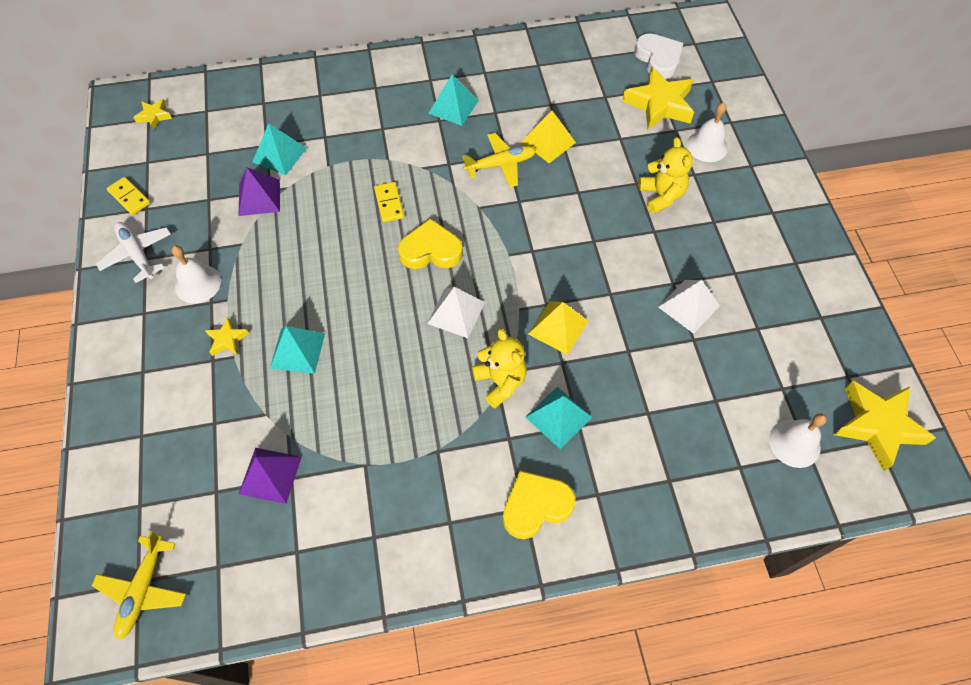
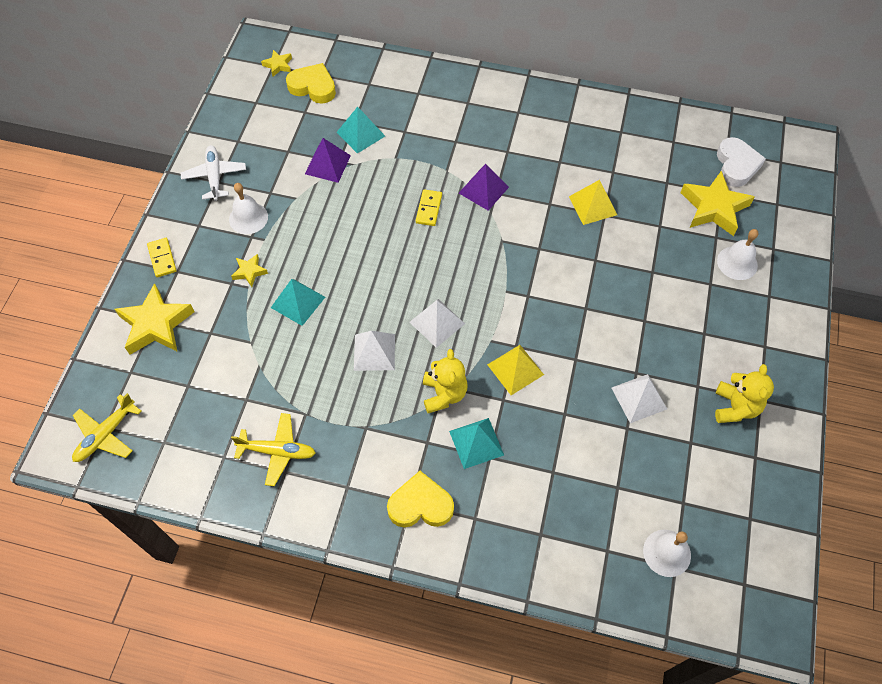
camera: 25 degrees right, 0 degrees up
yellow domino [107,177,150,215] -> yellow domino moved to [147,238,176,277]
purple pyramid [239,448,302,504] -> purple pyramid moved to [459,164,509,211]
yellow heart [398,219,463,269] -> yellow heart moved to [286,63,336,104]
turquoise pyramid [428,74,479,126] -> none
yellow plane [462,133,536,187] -> yellow plane moved to [231,413,316,486]
yellow teddy bear [638,137,693,214] -> yellow teddy bear moved to [715,364,774,423]
yellow star [833,381,936,471] -> yellow star moved to [114,283,195,355]
none -> white pyramid [354,331,395,371]

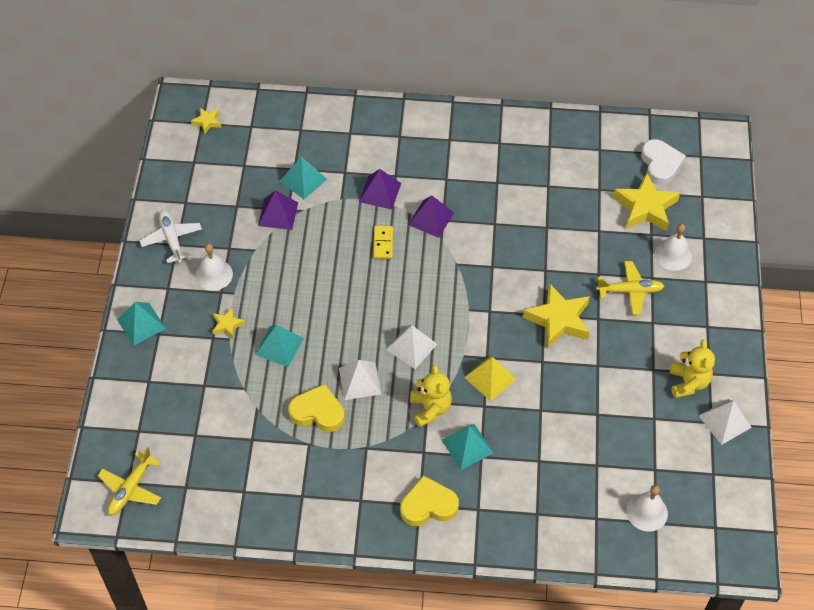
camera: 10 degrees left, 5 degrees down
yellow star [114,283,195,355] -> yellow star moved to [523,284,590,348]
yellow domino [147,238,176,277] -> turquoise pyramid [117,302,166,345]
yellow plane [231,413,316,486] -> yellow plane moved to [596,261,664,315]
yellow heart [286,63,336,104] -> yellow heart moved to [288,384,345,432]
yellow pyramid [569,180,617,225] -> none
white pyramid [612,374,667,423] -> white pyramid moved to [699,399,752,445]
none -> purple pyramid [359,169,401,210]

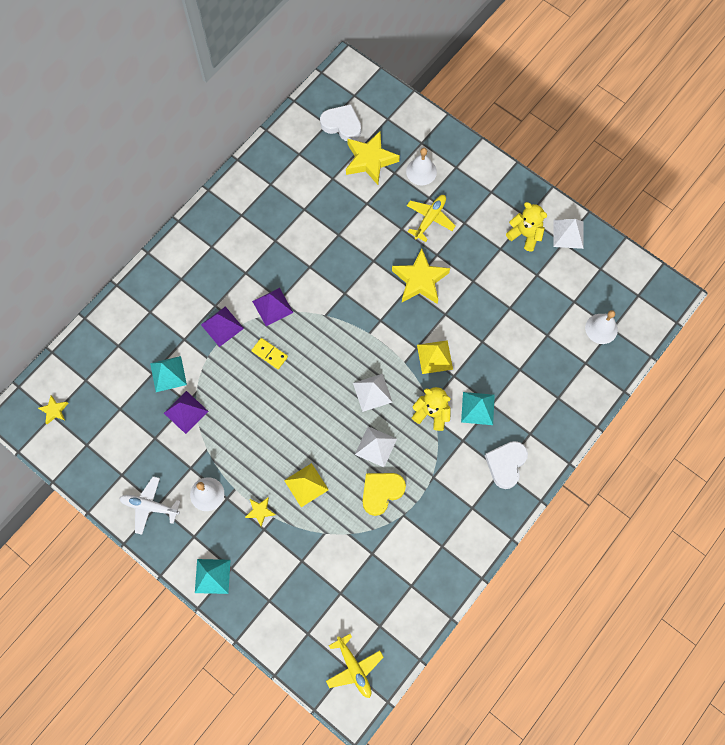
camera: 55 degrees left, 15 degrees up
turquoise pyramid [255,325,304,367] -> yellow pyramid [284,463,329,507]
yellow heart [400,475,459,526] -> white heart [485,441,528,489]

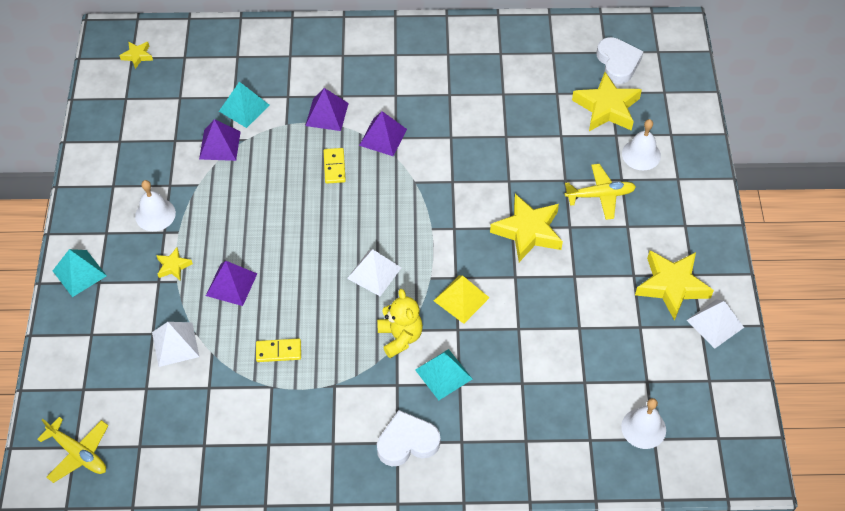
camera: 50 degrees right, 15 degrees down
white plane [119,476,180,535] -> none
yellow pyramid [284,463,329,507] -> purple pyramid [206,261,257,306]
yellow plane [326,634,383,698] -> yellow plane turned 75 degrees counterclockwise [37,417,108,483]
white pyramid [355,426,397,467] -> white pyramid moved to [152,322,200,367]
yellow heart [363,473,406,516] -> yellow domino [256,339,301,362]
yellow teddy bear [506,202,547,251] -> yellow star [635,250,714,321]

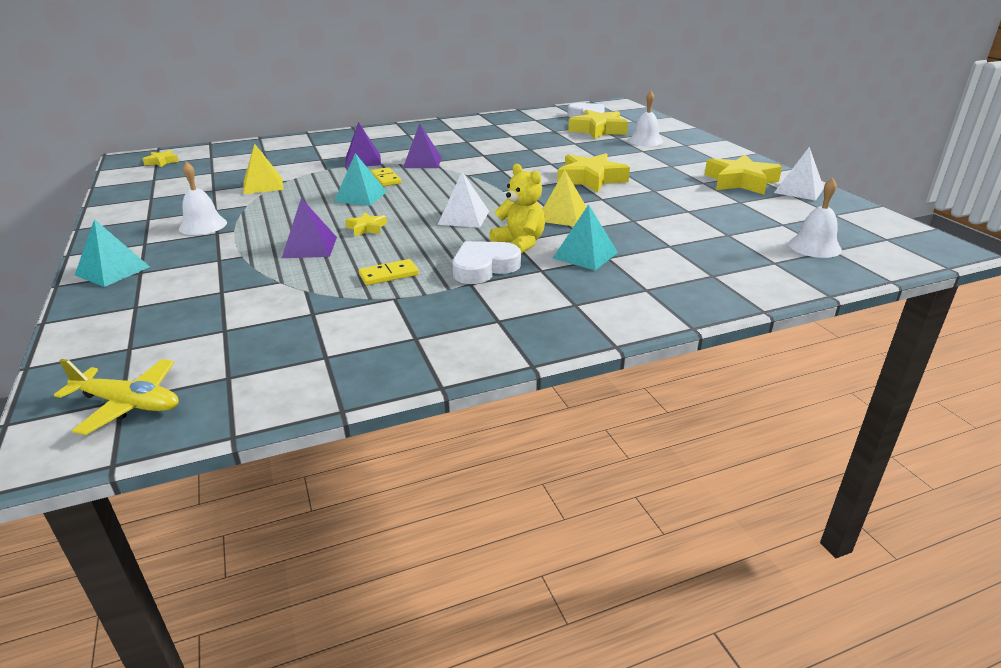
camera: 20 degrees left, 25 degrees down
white pyramid [152,322,200,367] -> none
yellow star [156,248,193,281] -> yellow star moved to [345,212,387,236]
purple pyramid [199,119,241,161] -> yellow pyramid [243,143,284,194]
turquoise pyramid [219,82,270,128] -> turquoise pyramid moved to [334,153,387,206]
white heart [377,410,440,466] -> white heart moved to [453,241,521,284]
yellow plane [565,164,636,220] -> none

